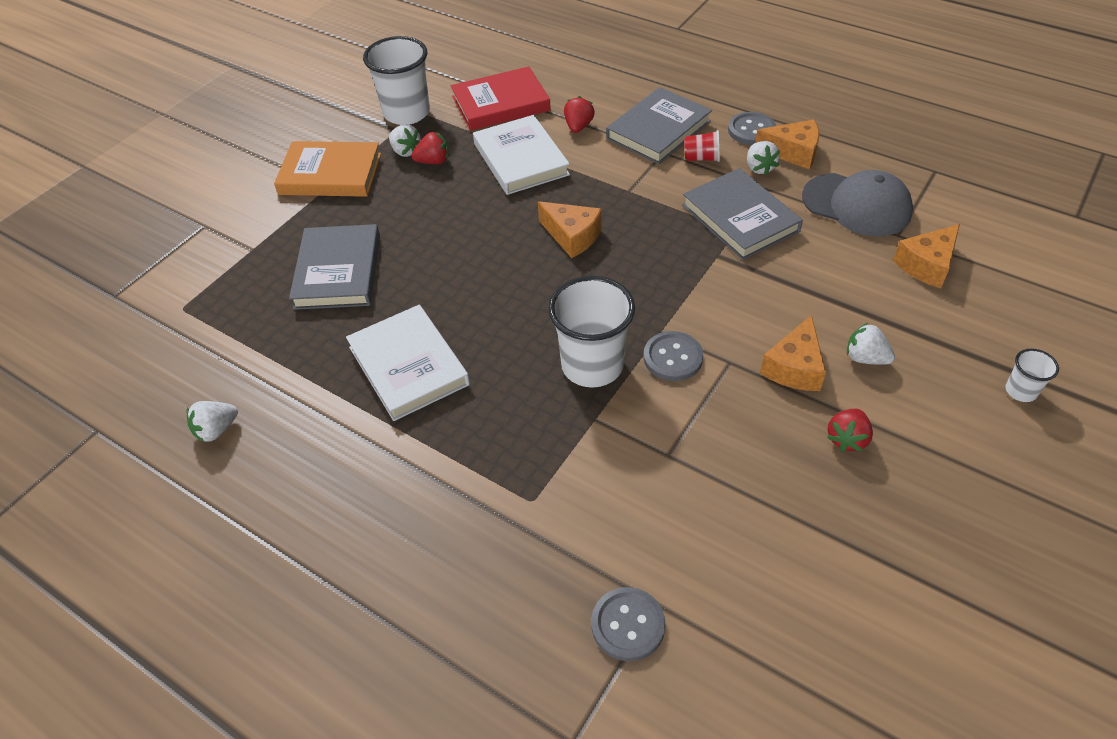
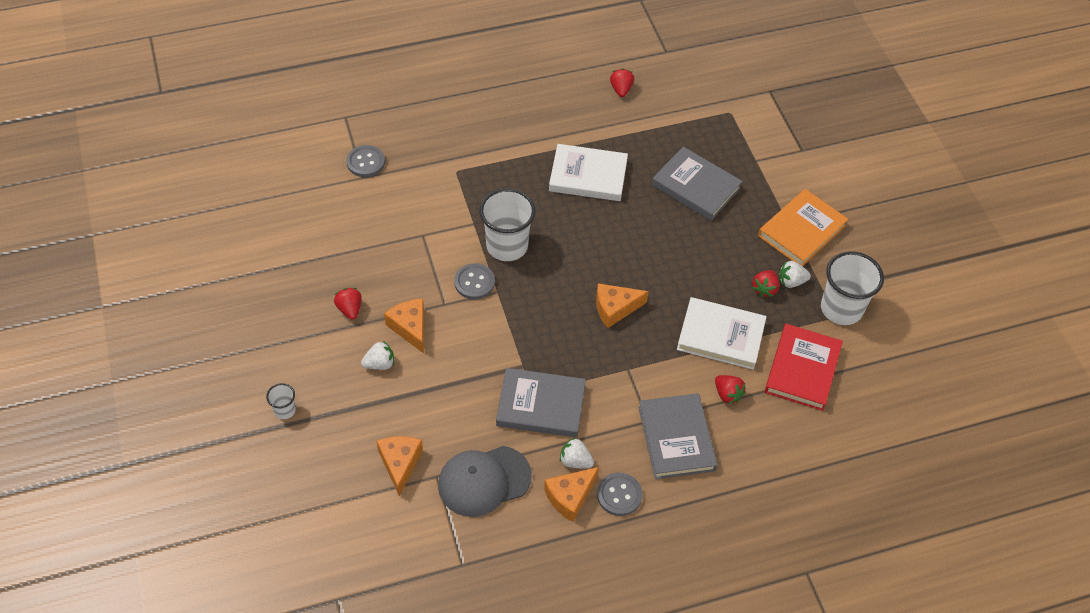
camera: 125 degrees right, 5 degrees up
white strawberry [187,401,238,443] -> red strawberry [610,68,634,97]
red cup [684,130,720,162] -> none

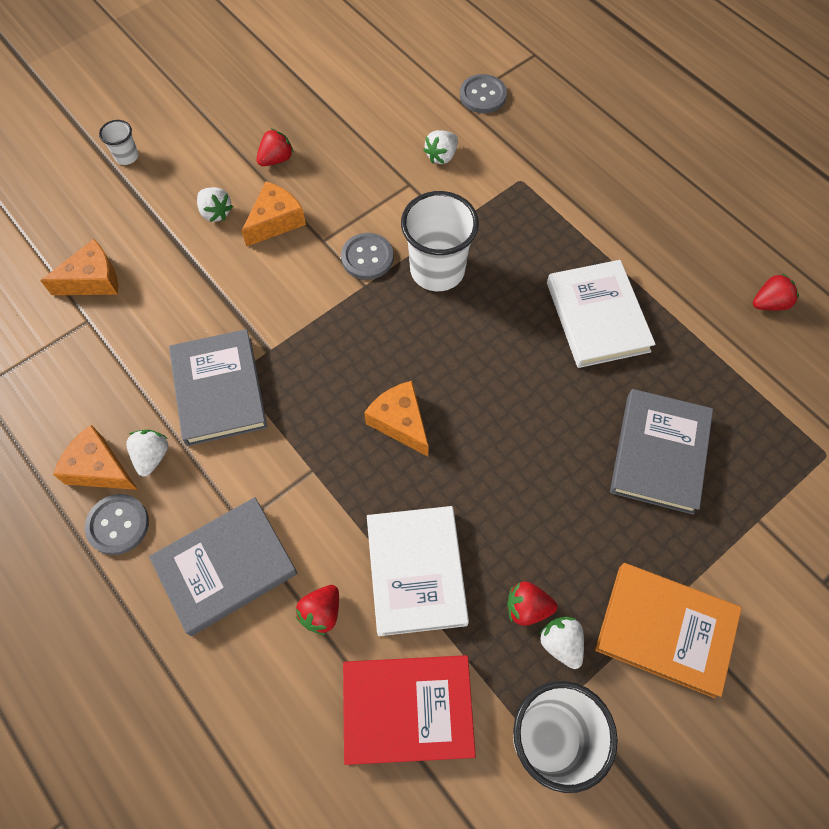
camera: 70 degrees right, 10 degrees up
grey cap [438,446,532,517] -> none
none -> white strawberry [423,130,458,164]

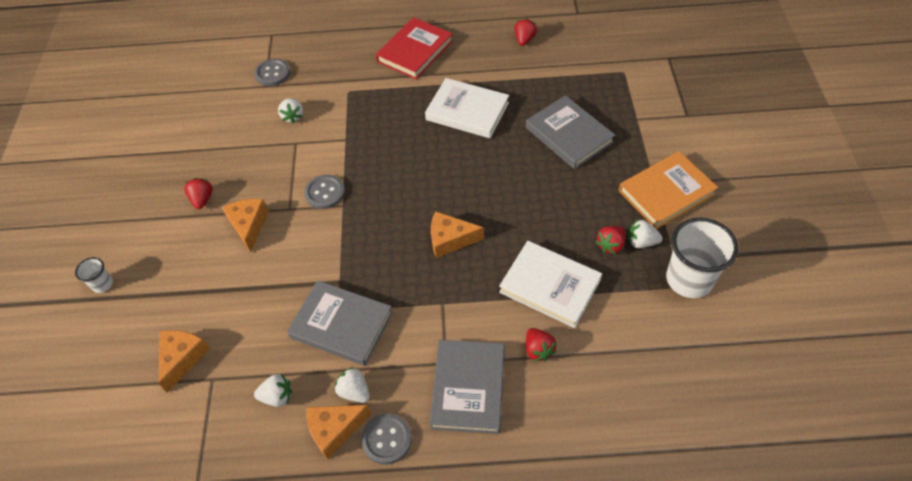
camera: 50 degrees left, 10 degrees down
white strawberry [197,187,233,222] -> white strawberry moved to [254,374,292,407]
red book [343,655,476,765] -> red book moved to [376,17,453,79]
white cup [401,191,479,291] -> none

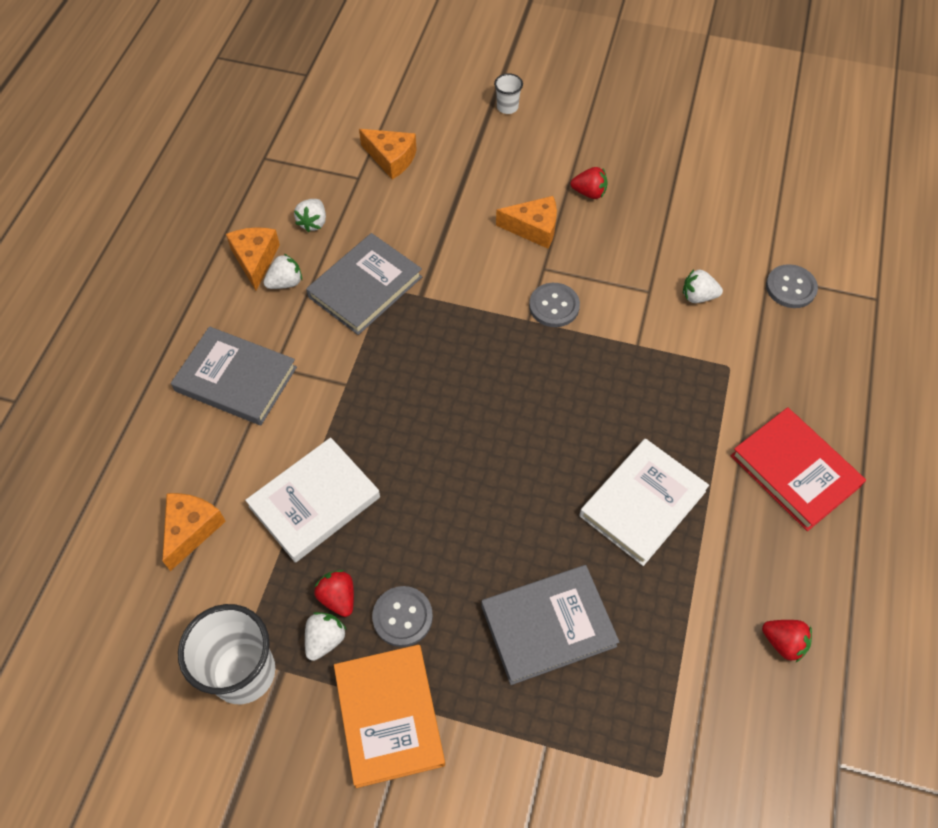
camera: 105 degrees right, 5 degrees up
grey button [361,414,412,464] -> grey button moved to [372,586,433,647]
orange cheese [431,211,484,258] -> orange cheese moved to [162,493,226,571]
red strawberry [526,328,557,362] -> none

